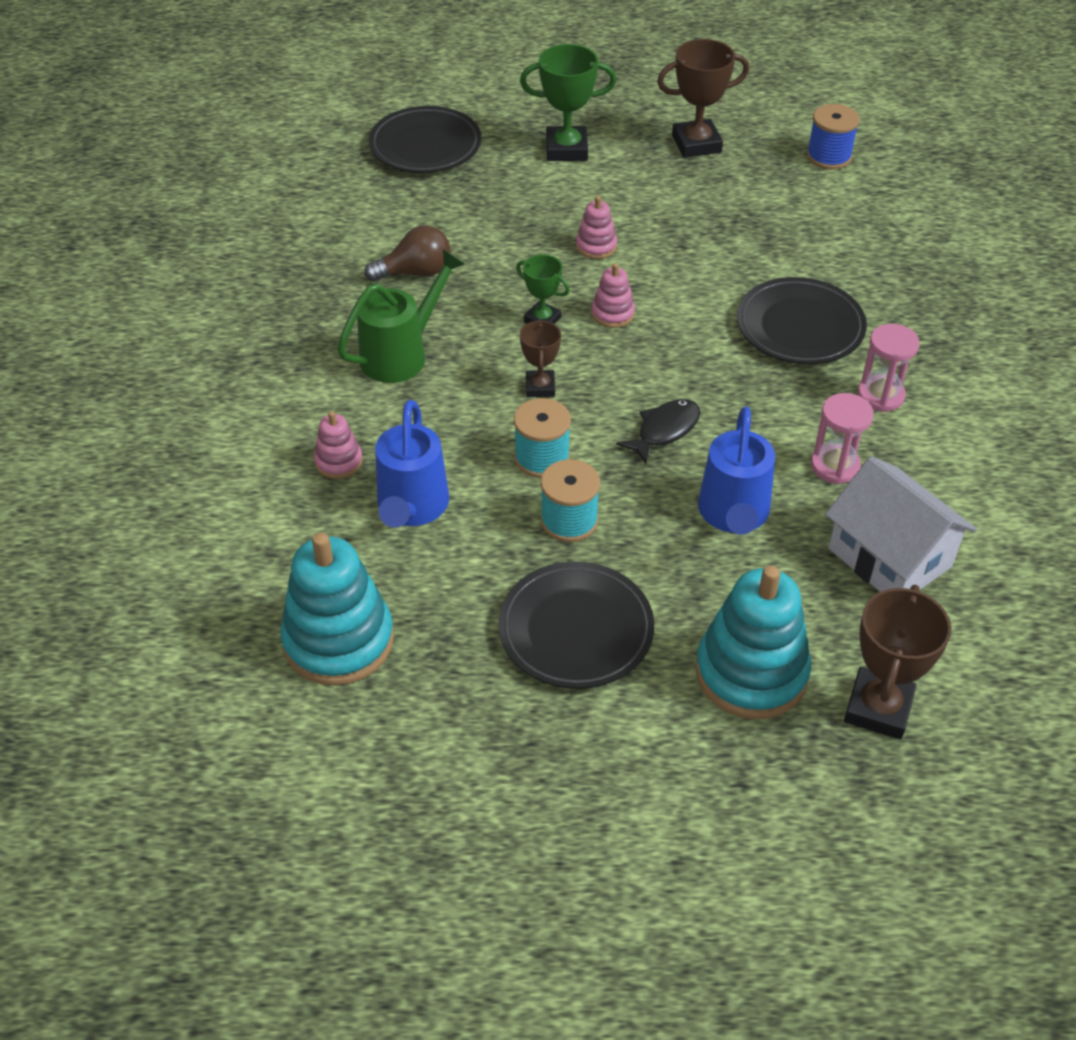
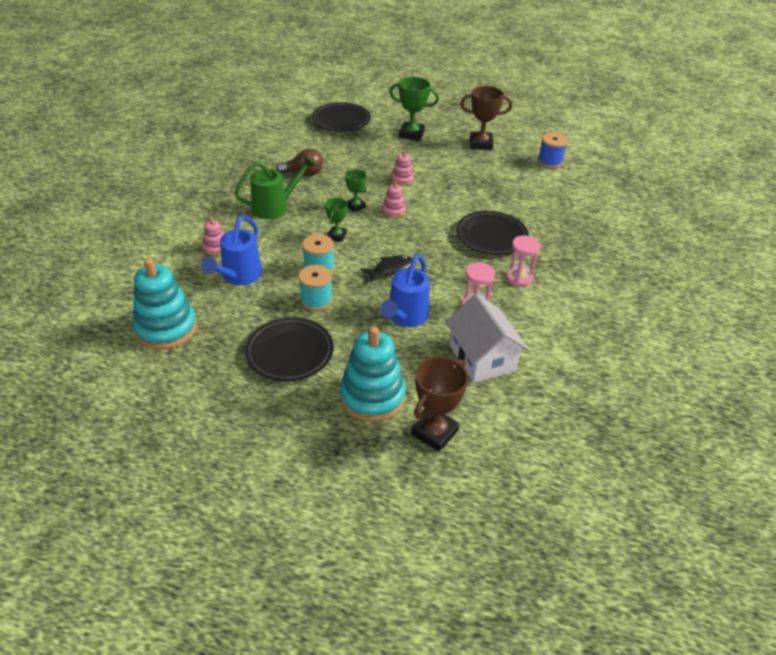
camera: 15 degrees right, 5 degrees down
brown trophy [520,319,561,397] -> green trophy [325,198,348,242]

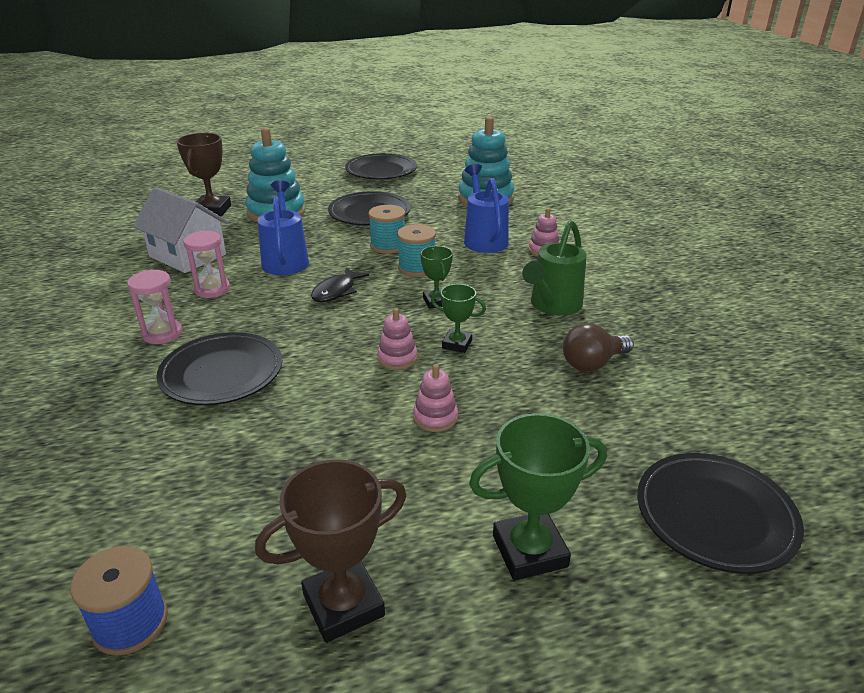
camera: 150 degrees right, 10 degrees down
none -> black plate [345,153,417,179]

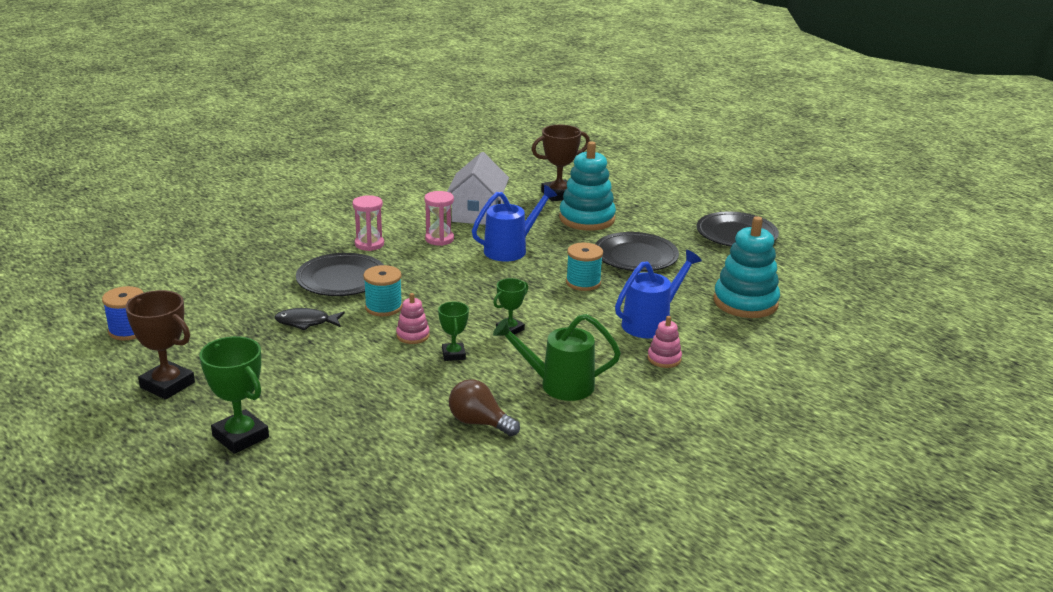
camera: 60 degrees right, 5 degrees down
black fish [311,267,369,302] -> black fish moved to [275,308,345,331]
turquoise spool [397,224,436,277] -> turquoise spool moved to [363,265,402,316]
pink stacking toy [413,364,458,432] -> none
black plate [637,453,804,574] -> none

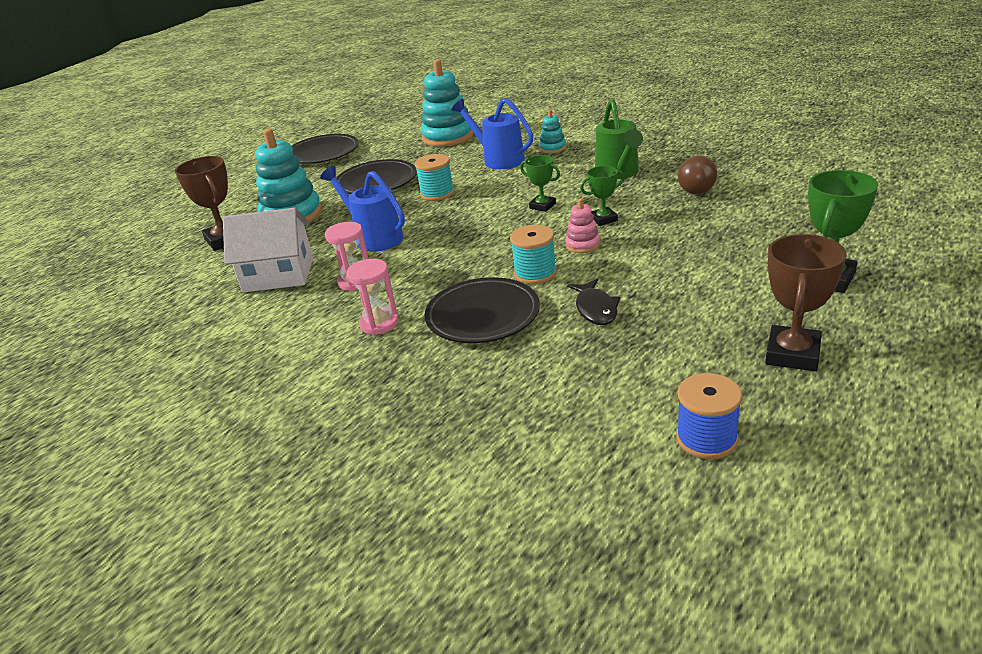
camera: 95 degrees left, 5 degrees up
pink stacking toy [648,316,682,368] -> turquoise stacking toy [539,110,566,154]

